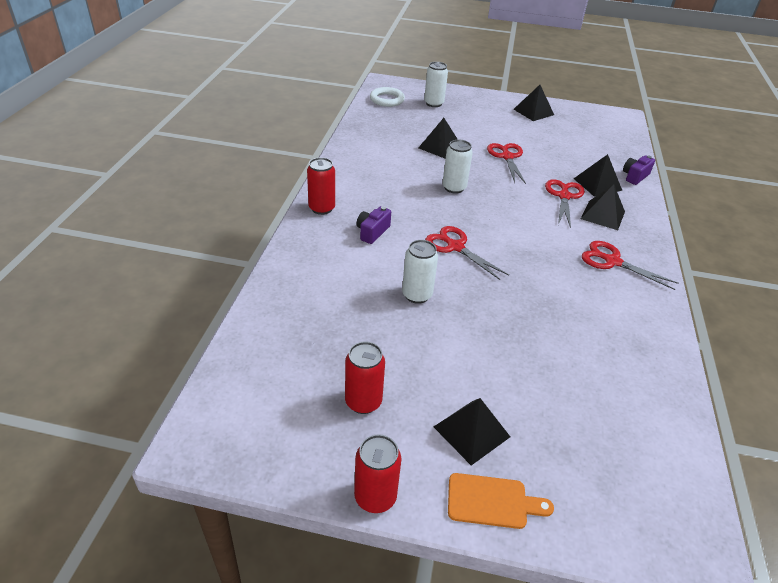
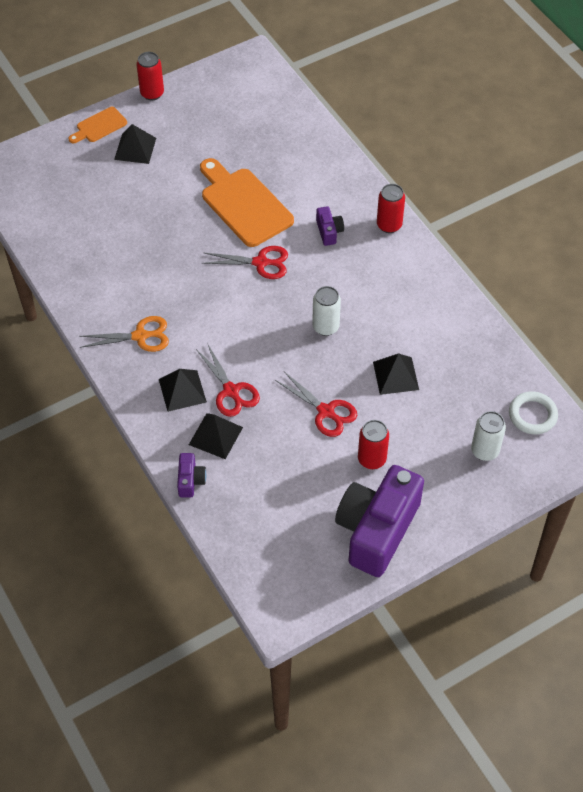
camera: 140 degrees right, 15 degrees up
red can [345,342,385,414] -> red can moved to [358,420,389,469]
white can [402,240,438,304] -> orange cutting board [200,158,294,247]
black pyramid [513,85,554,121] -> purple camera [335,465,424,577]
red scissors [582,241,679,290] -> orange scissors [79,316,169,352]

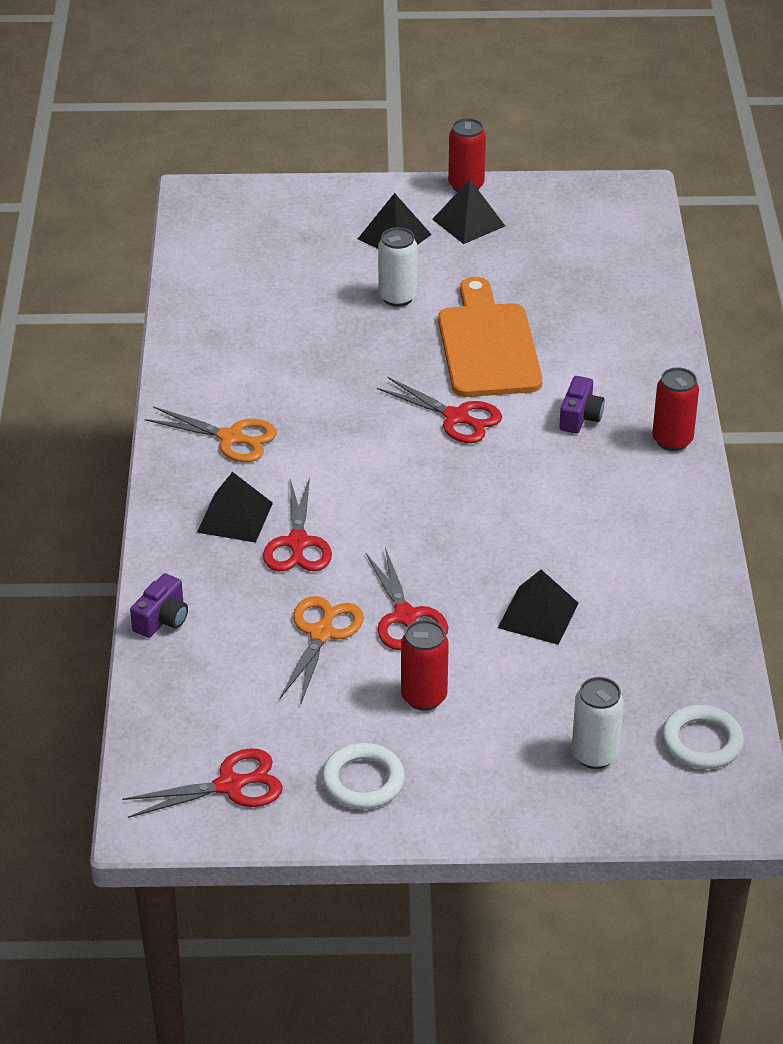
camera: 30 degrees right, 15 degrees down
orange cutting board [69,107,127,143] -> none
black pyramid [189,413,243,459] -> black pyramid moved to [432,179,505,244]
white can [312,286,341,336] -> white can moved to [378,227,417,307]
purple camera [335,465,424,577] -> white ring [322,743,405,809]
none -> red scissors [122,748,283,818]
none -> orange scissors [280,596,364,703]

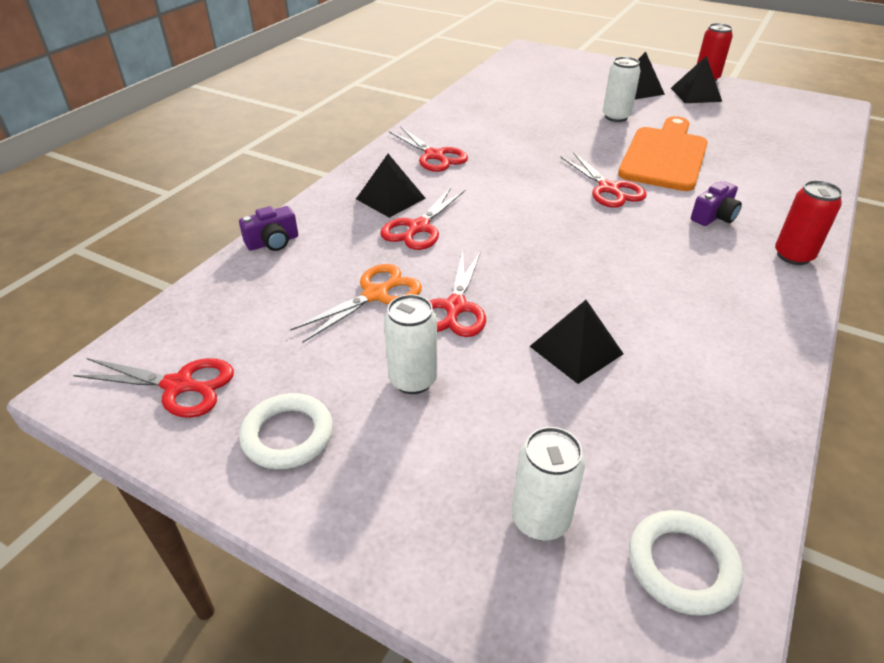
camera: 30 degrees right, 0 degrees up
orange scissors [145,406,277,462] -> red scissors [389,126,468,172]
red can [401,620,449,711] -> white can [384,294,437,394]

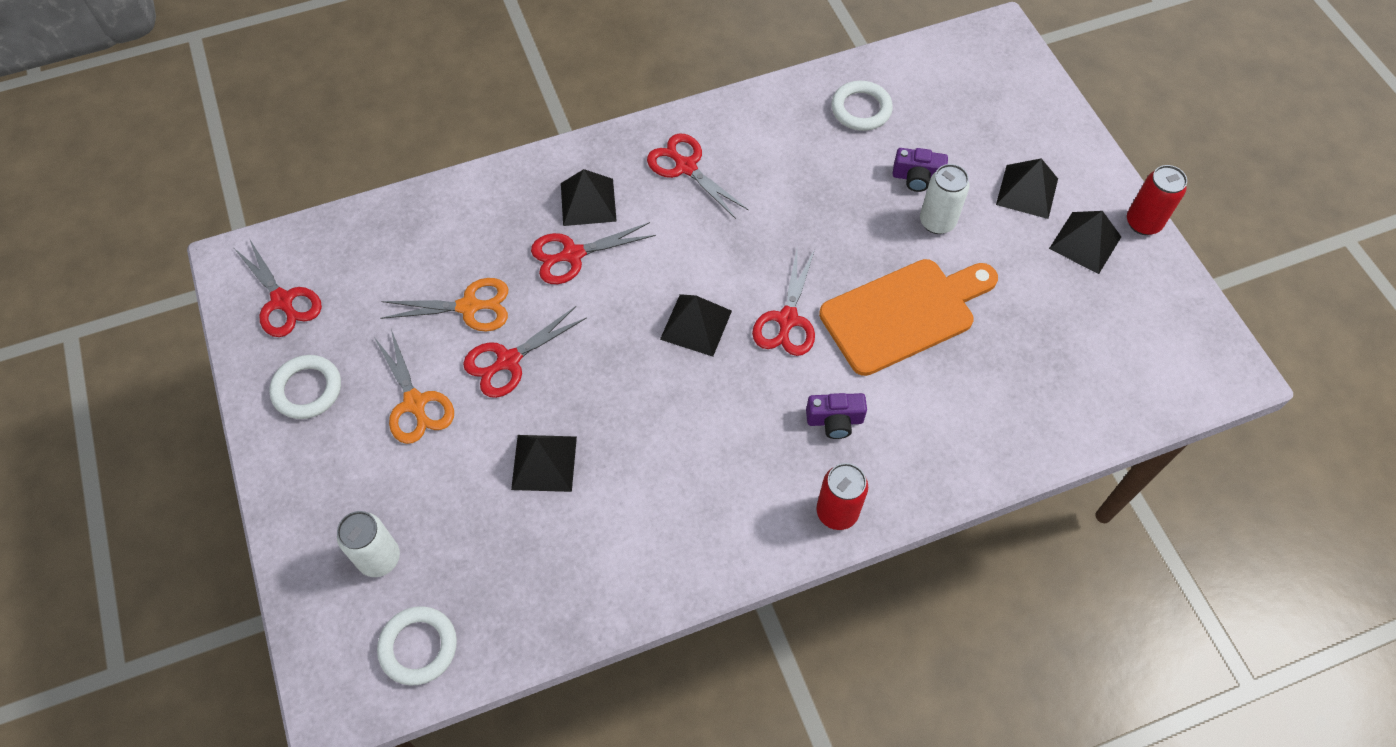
camera: 40 degrees right, 20 degrees up
purple camera [239,206,298,251] -> purple camera moved to [892,148,948,192]
white can [384,294,437,394] -> orange scissors [374,329,454,444]
red scissors [389,126,468,172] -> red scissors turned 135 degrees clockwise [647,133,749,219]
none -> black pyramid [660,294,732,357]
none -> white ring [831,81,893,131]

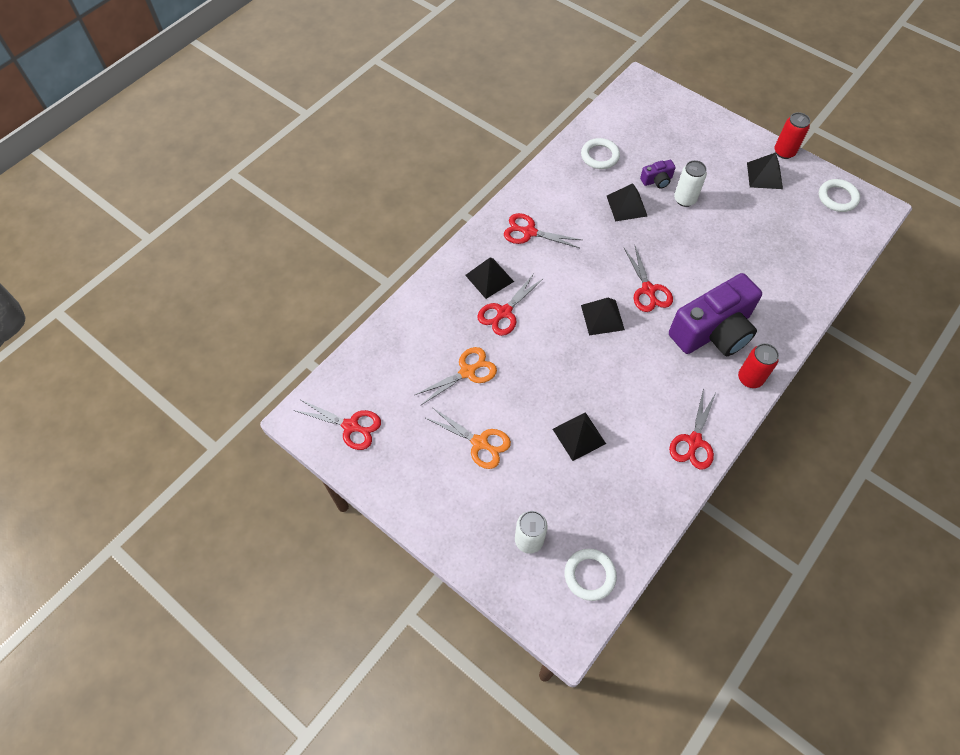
camera: 30 degrees left, 0 degrees up
white ring [269,355,341,419] -> white ring moved to [819,179,860,212]
red scissors [463,306,587,398] -> red scissors moved to [669,388,716,469]
purple camera [806,393,867,439] -> purple camera [669,273,762,356], size x2.41
orange cutting board [819,259,998,376] -> none
black pyramid [996,158,1058,219] -> black pyramid moved to [607,183,647,221]

